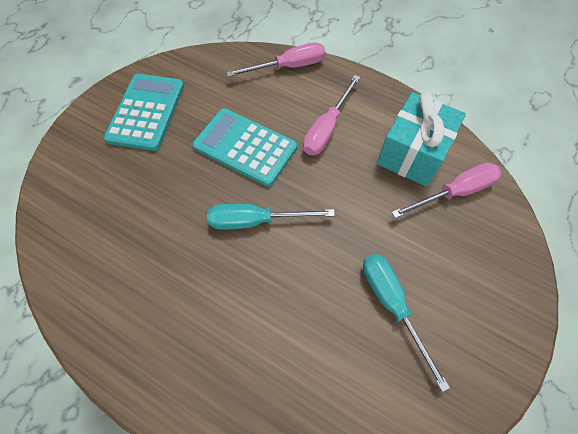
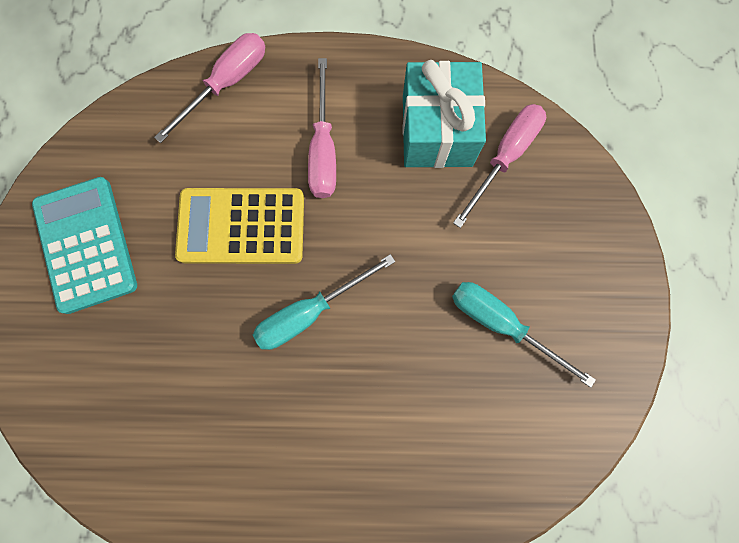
camera: 30 degrees left, 15 degrees up
turquoise calculator [192,108,297,187] -> yellow calculator [175,188,304,264]

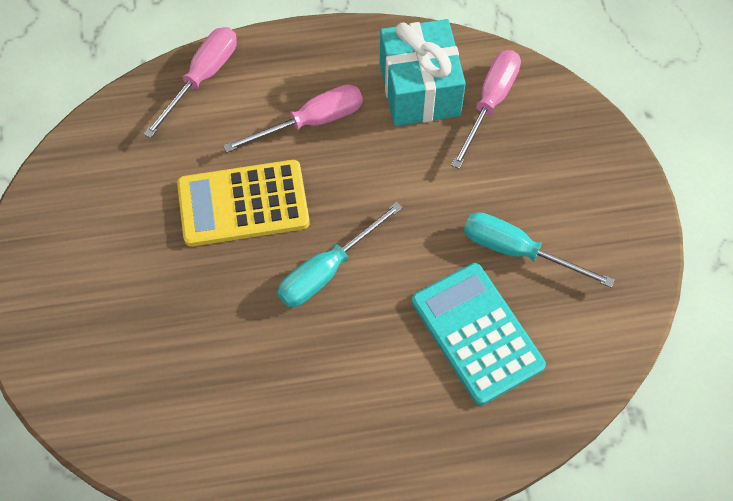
camera: 10 degrees left, 15 degrees down
turquoise calculator [32,177,137,314] -> turquoise calculator moved to [412,263,546,405]
pink screwdriver [308,58,336,198] -> pink screwdriver turned 105 degrees counterclockwise [223,85,363,153]

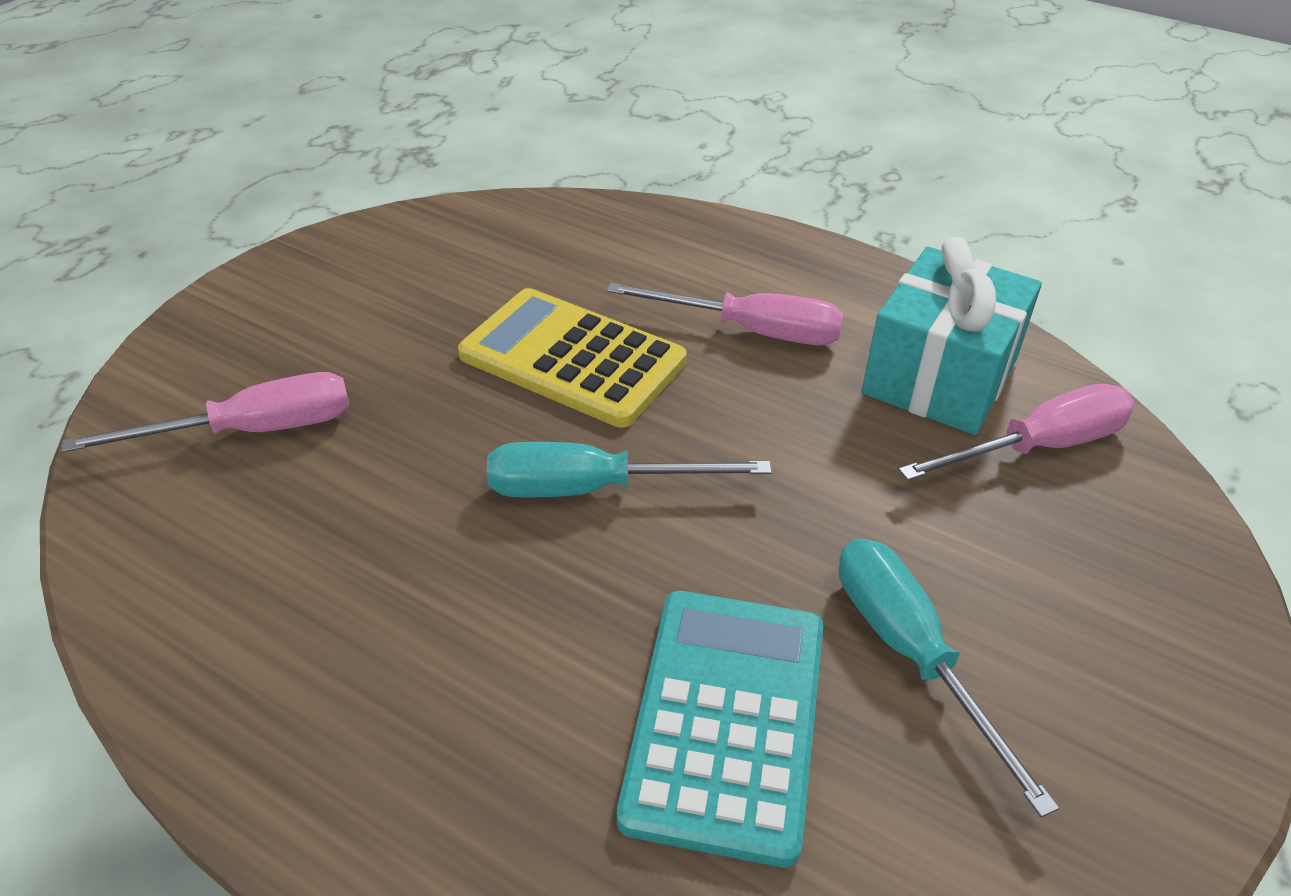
camera: 40 degrees right, 20 degrees down
pink screwdriver [144,27,237,138] -> pink screwdriver moved to [62,372,349,453]

